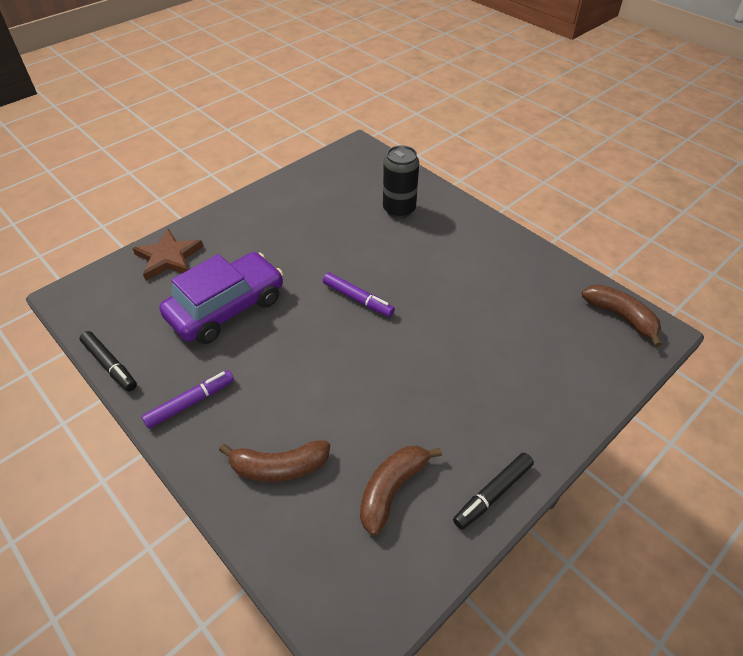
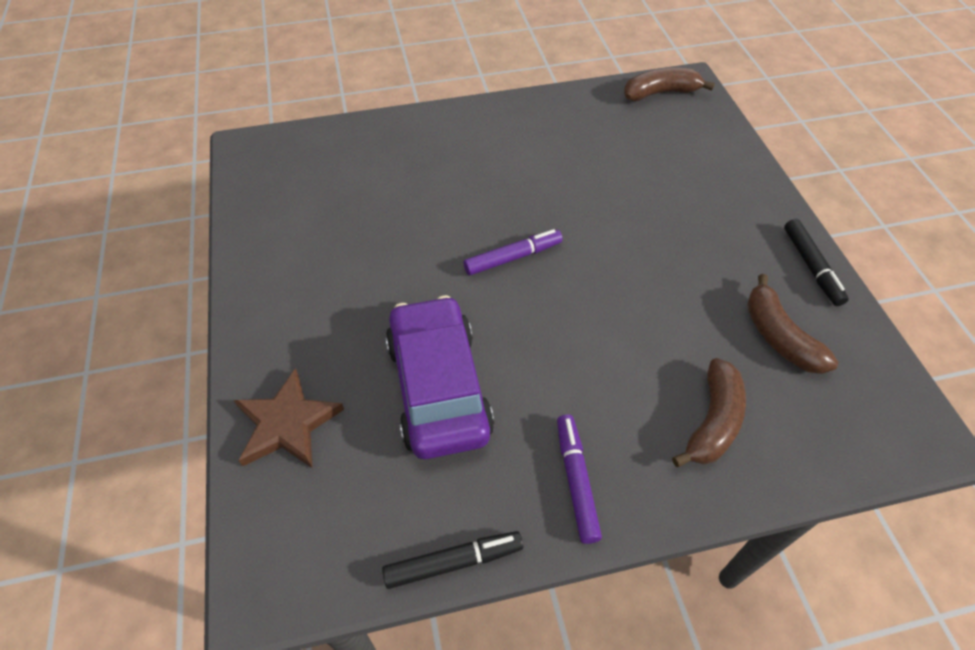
camera: 60 degrees left, 5 degrees up
black can [383,145,419,218] -> none

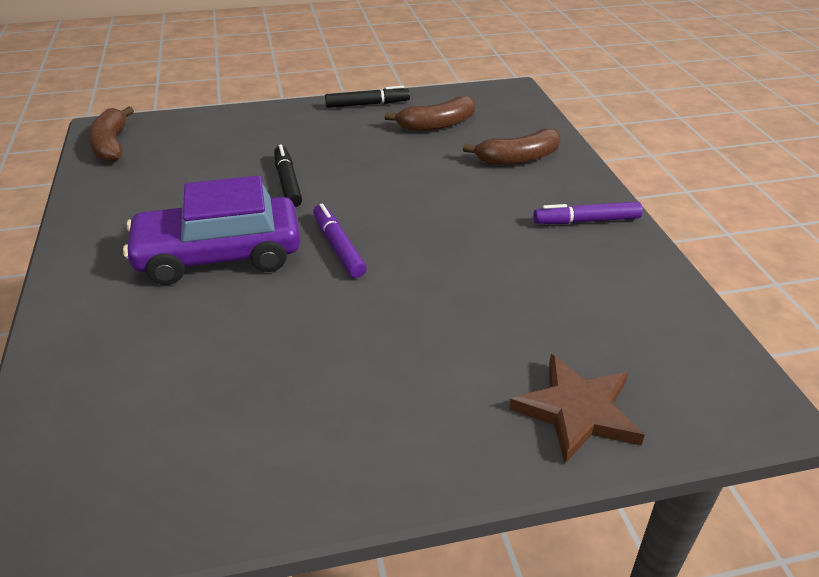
camera: 90 degrees left, 15 degrees down
black marker [382,531,523,589] -> black marker moved to [274,144,302,207]
purple car [385,295,494,459] -> purple car moved to [123,176,300,285]
brown banana [672,358,746,467] -> brown banana turned 135 degrees clockwise [463,129,561,165]

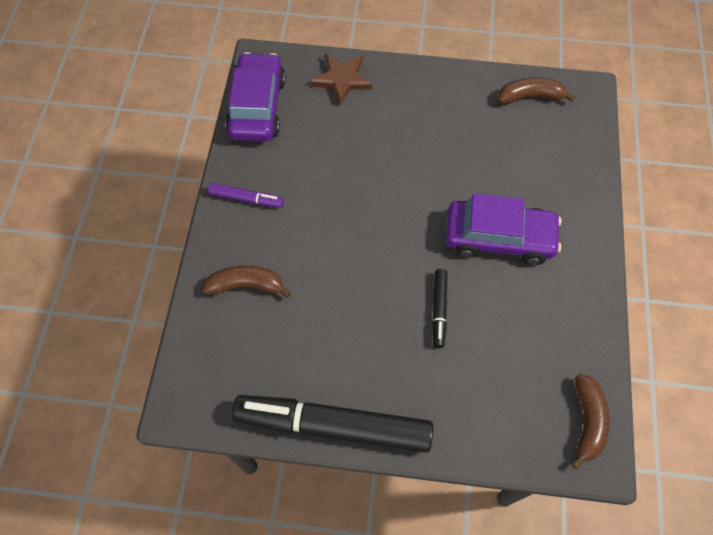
camera: 160 degrees left, 25 degrees up
purple marker [313,204,367,278] -> none
black marker [325,86,410,108] -> black marker [232,395,433,453], size x2.23
brown banana [385,96,475,131] -> brown banana moved to [498,77,575,104]
none -> purple car [225,52,286,141]

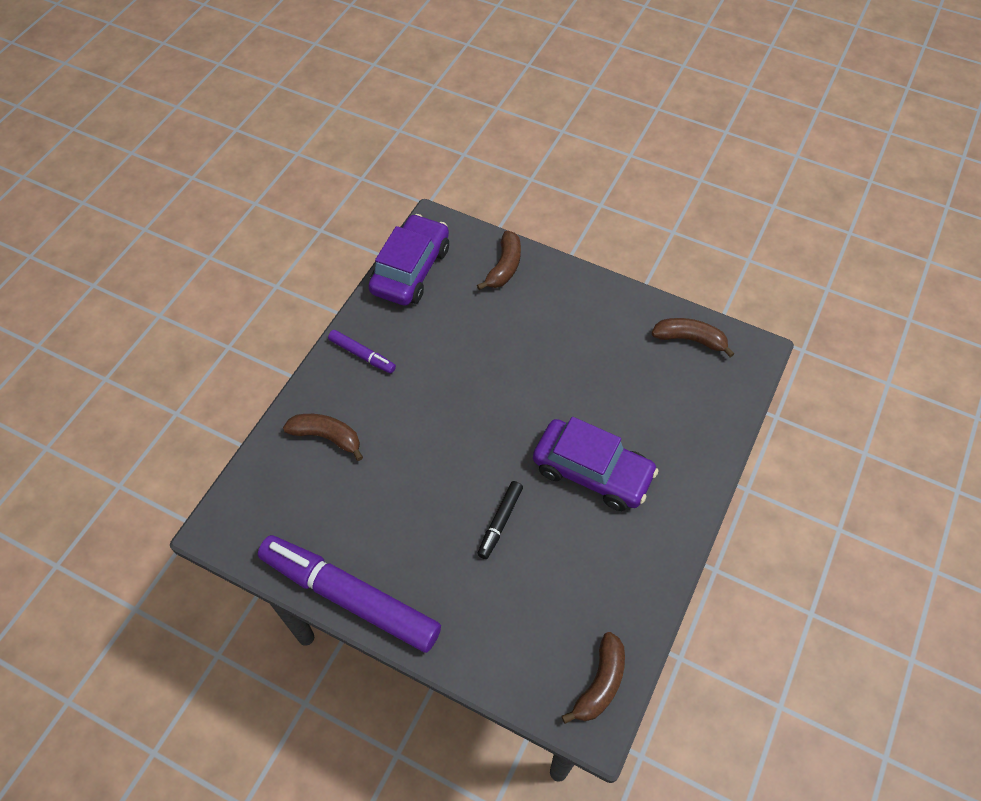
camera: 20 degrees right, 5 degrees down
black marker [232,395,433,453] -> purple marker [258,535,441,653]
brown star [310,54,372,105] -> brown banana [477,231,521,290]

